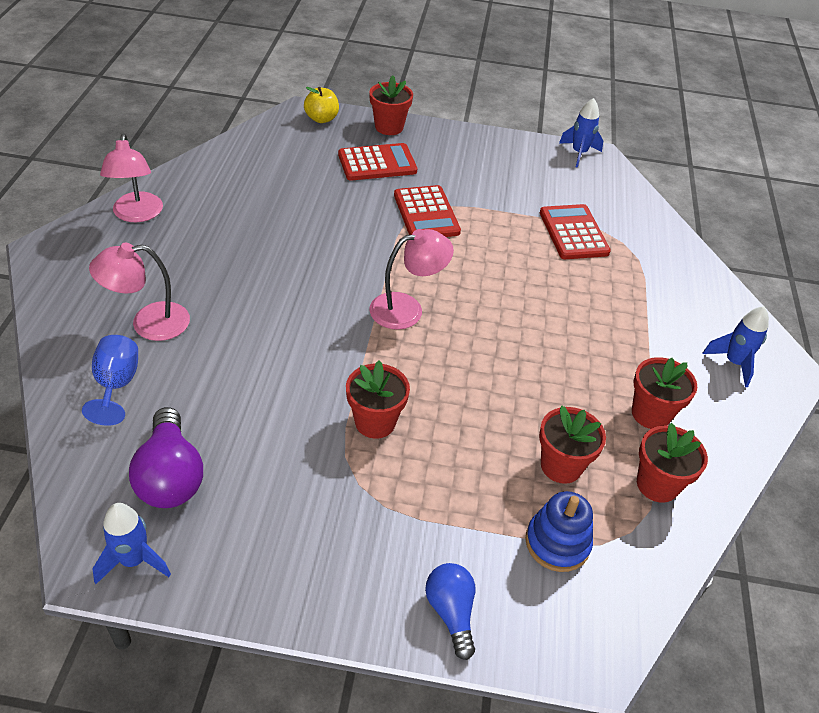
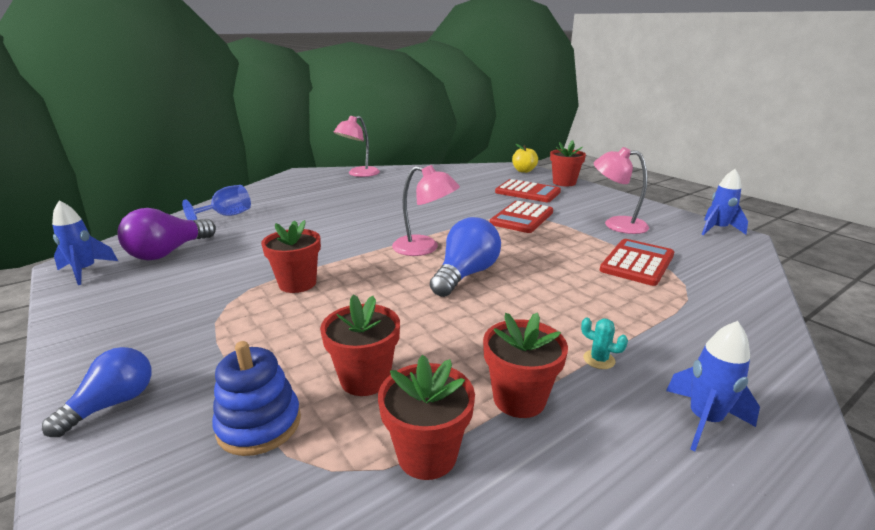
camera: 50 degrees right, 20 degrees down
pink lamp [89,243,190,341] -> pink lamp moved to [594,147,649,234]
none -> blue light bulb [430,217,501,297]
none -> turquoise cactus [581,317,628,369]

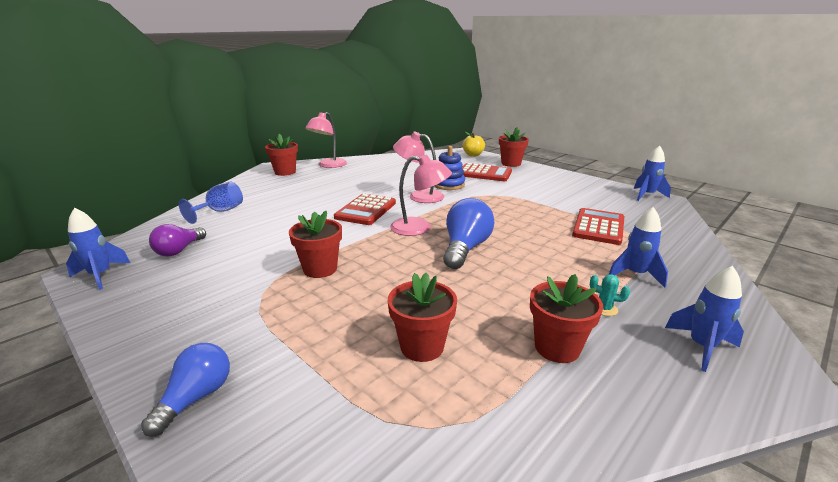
camera: 10 degrees left, 0 degrees up
purple light bulb [118,208,216,260] -> purple light bulb [149,224,206,257], size x0.65
blue stacking toy [212,341,301,456] -> blue stacking toy moved to [434,146,465,190]
red flower pot [378,355,475,480] -> red flower pot moved to [265,134,298,176]
red calculator [490,201,553,233] -> red calculator moved to [334,194,396,225]
pink lamp [594,147,649,234] -> pink lamp moved to [393,131,445,203]
none -> blue rocket [609,207,668,288]

